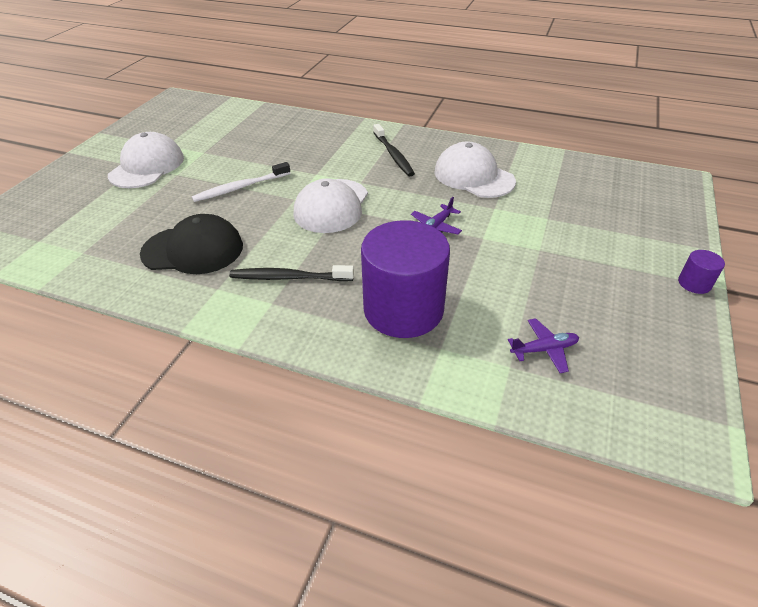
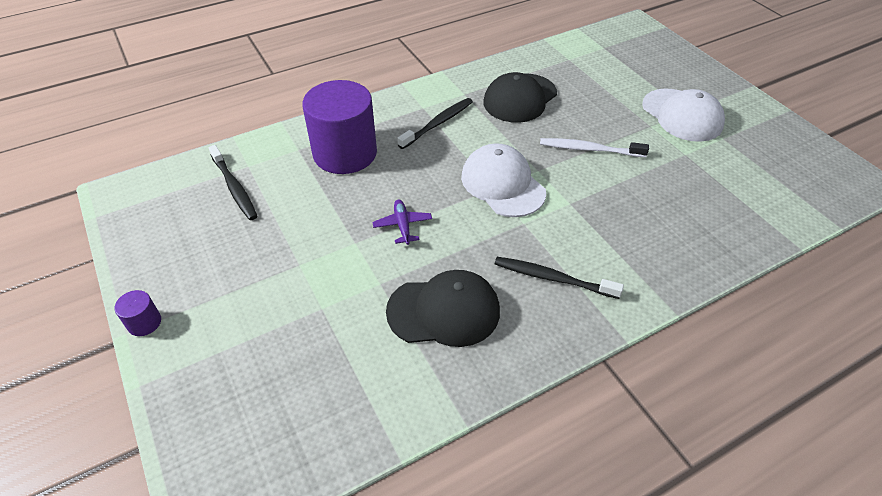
camera: 130 degrees right, 5 degrees up
white toothbrush [192,162,290,202] -> white toothbrush turned 90 degrees counterclockwise [540,138,649,157]
white cap [434,141,516,198] -> black cap [386,270,500,347]
purple plane [508,318,579,373] -> black toothbrush [208,145,257,220]

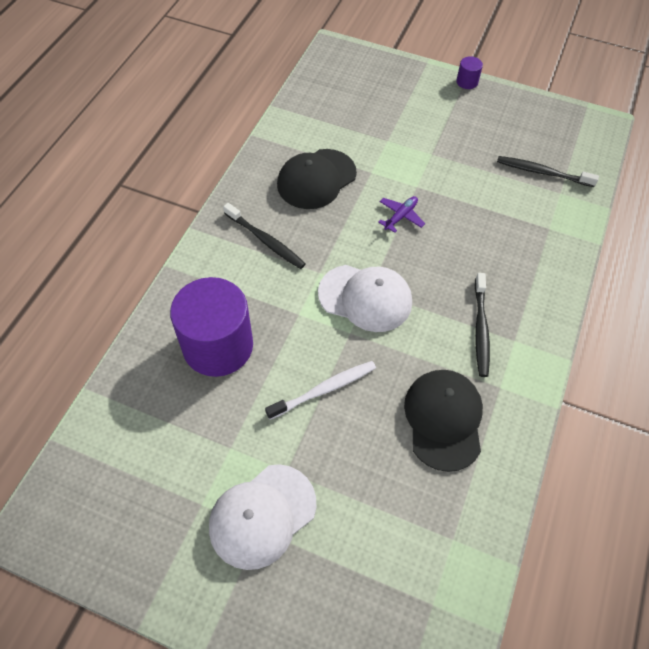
camera: 140 degrees right, 10 degrees up
purple cylinder [302,80,377,174] -> purple cylinder moved to [170,277,253,377]
purple plane [373,199,432,245] -> purple plane turned 90 degrees counterclockwise [378,196,425,233]
black toothbrush [495,257,624,299] -> black toothbrush turned 60 degrees clockwise [223,203,306,269]
white cap [642,88,725,142] -> white cap turned 60 degrees counterclockwise [209,464,316,570]

